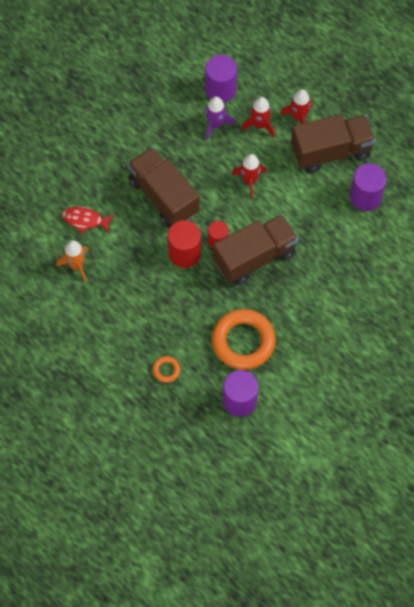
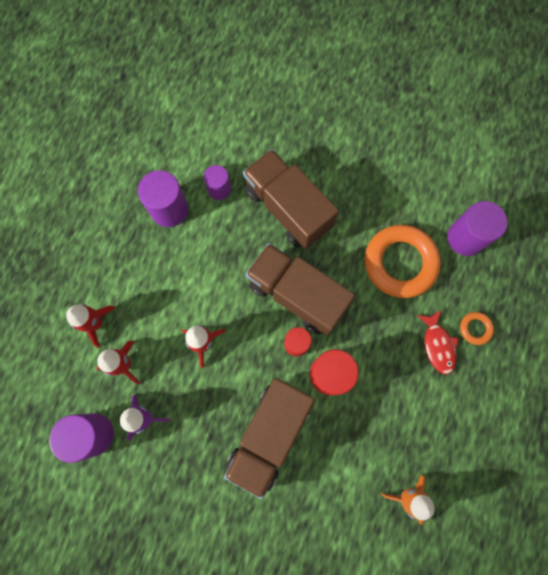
camera: 115 degrees left, 10 degrees up
red fish [62,207,114,234] -> red fish moved to [417,310,459,374]
brown truck [291,114,375,173] -> brown truck moved to [243,149,339,249]
none -> purple cylinder [204,165,231,200]

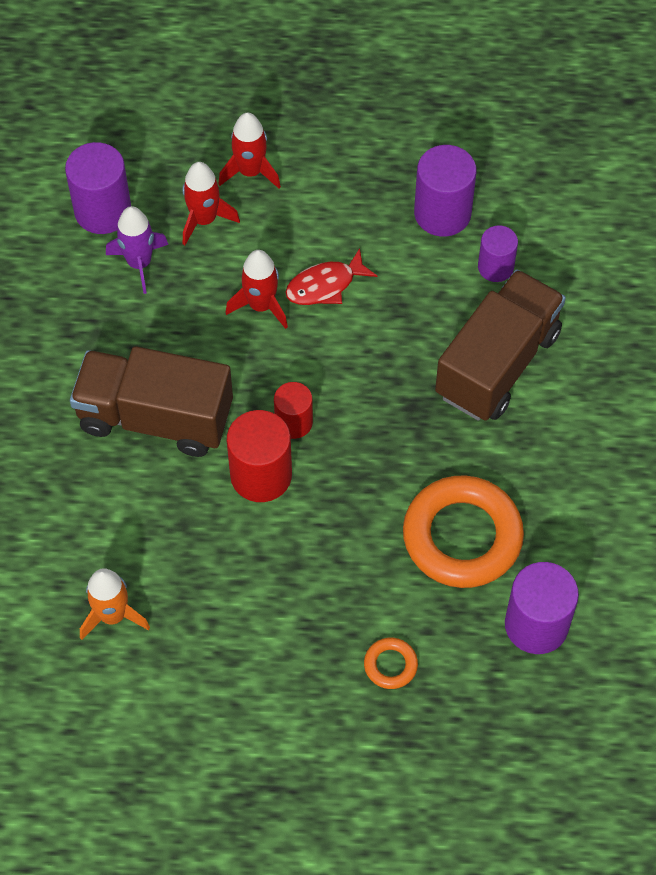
camera: 75 degrees right, 15 degrees down
brown truck [245,243,355,336] -> none
red fish [417,310,459,374] -> red fish moved to [285,248,377,305]

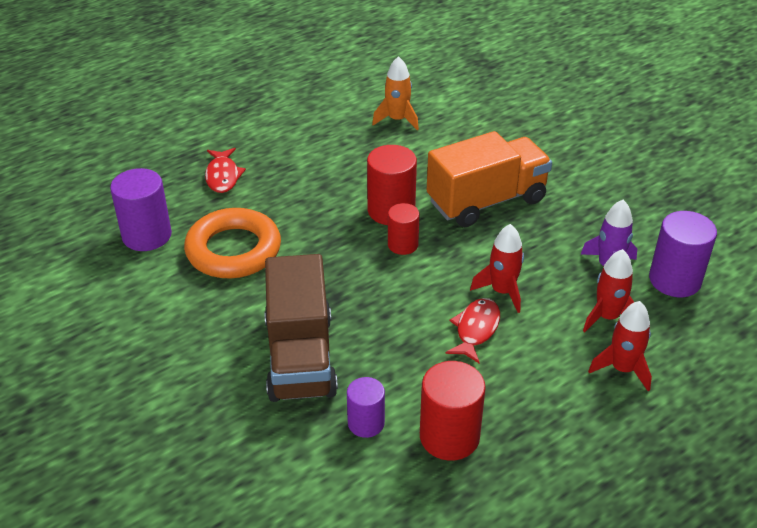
camera: 140 degrees right, 20 degrees down
brown truck [70,346,233,457] -> orange truck [427,131,552,227]
orange ring [364,638,418,689] -> red fish [205,148,246,193]
purple cylinder [414,145,477,237] -> red cylinder [420,361,486,461]

